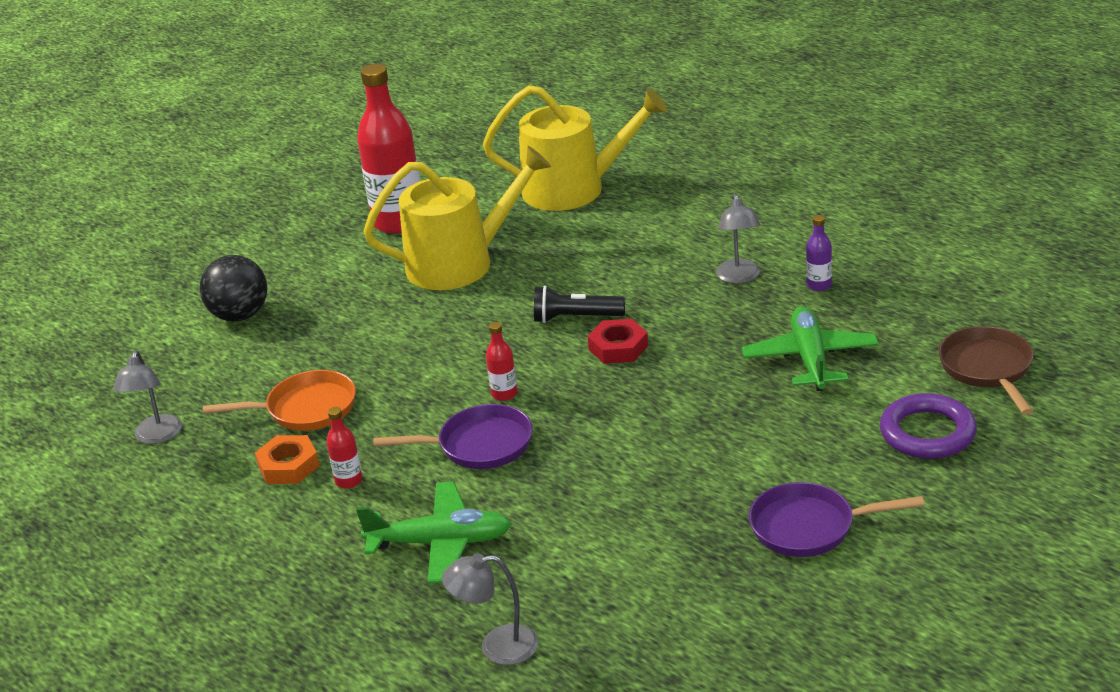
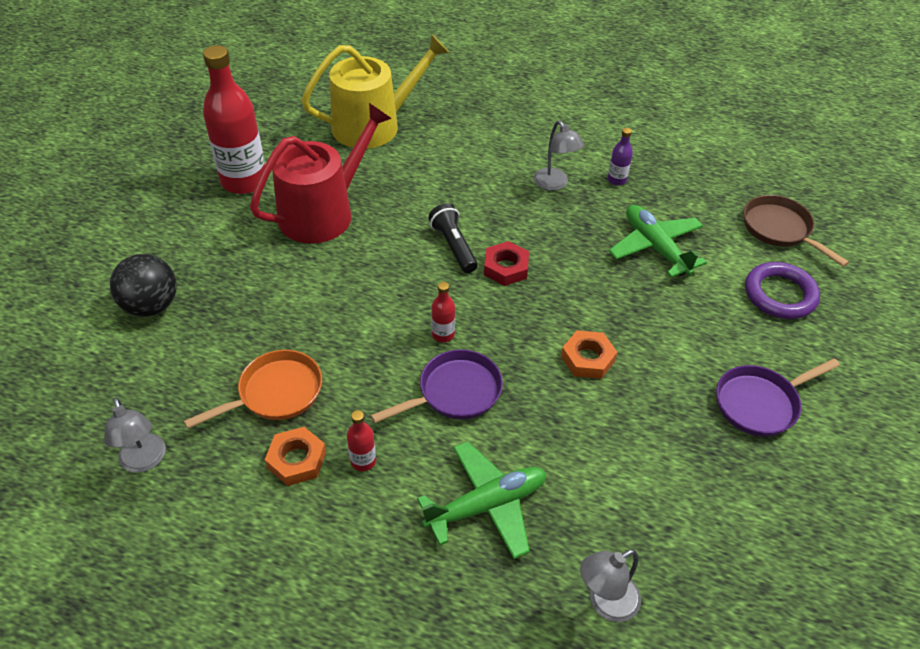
camera: 30 degrees left, 15 degrees up
yellow watering can [363,146,551,290] -> red watering can [250,103,392,243]
black flashlight [534,285,625,323] -> black flashlight turned 90 degrees clockwise [428,203,478,273]
none -> orange nut [561,330,617,379]

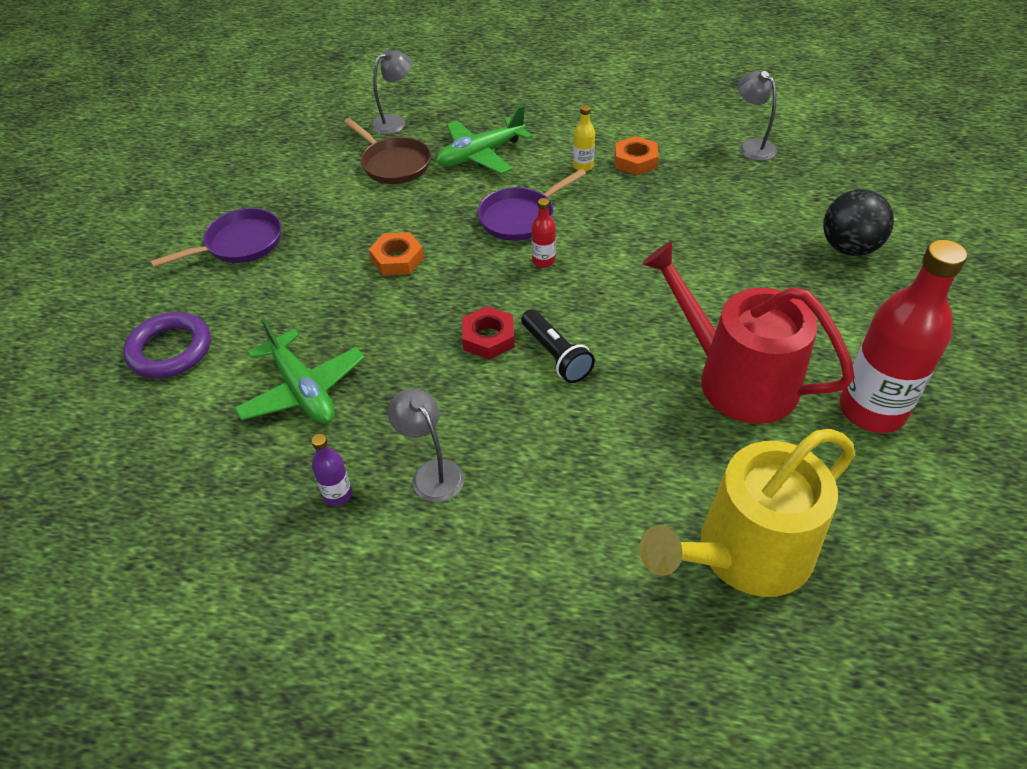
camera: 175 degrees right, 0 degrees up
orange pan [184,350,322,429] -> none
red watering can [250,103,392,243] -> red watering can turned 90 degrees clockwise [642,242,855,424]
red bottle [347,410,376,471] -> yellow bottle [573,105,595,171]
brown pan [743,195,849,267] -> brown pan moved to [344,118,431,184]

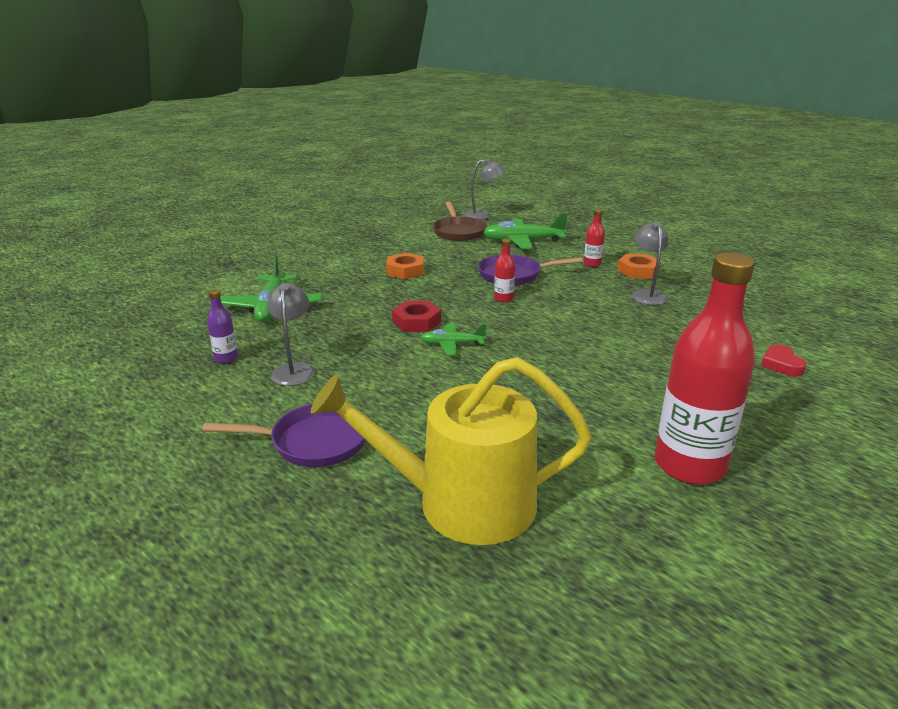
camera: 30 degrees right, 20 degrees down
purple ring [123,312,211,378] -> none
purple pan [150,208,281,268] -> purple pan moved to [202,404,366,467]
black flashlight [521,309,595,383] -> green plane [420,323,487,355]
yellow bottle [573,105,595,171] -> red bottle [584,209,605,267]
red watering can [642,242,855,424] -> none
grey lamp [737,71,777,161] -> grey lamp moved to [632,221,668,305]
black ball [823,189,894,256] -> red heart [761,345,806,377]

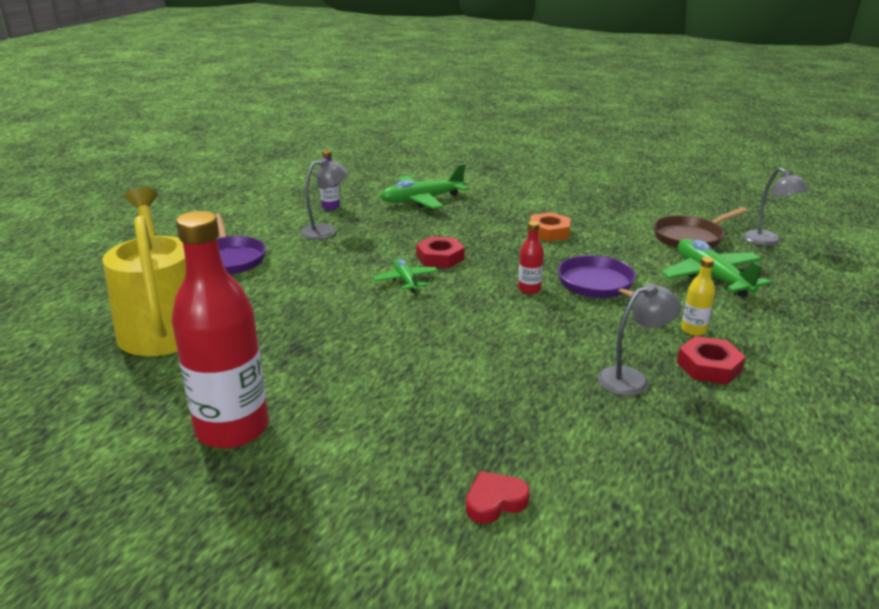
camera: 70 degrees right, 0 degrees up
red bottle [584,209,605,267] -> yellow bottle [681,257,715,336]
orange nut [617,254,661,279] -> red nut [677,336,746,385]

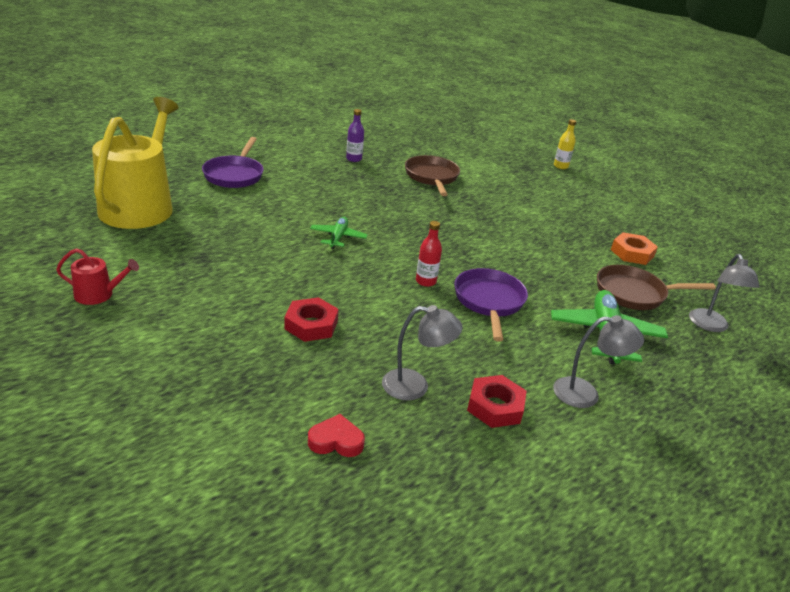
camera: 25 degrees right, 5 degrees up
red bottle [171,211,269,449] -> red watering can [56,248,139,305]
grey lamp [300,158,348,239] -> grey lamp moved to [553,315,644,408]
green plane [380,164,469,209] -> brown pan [405,155,460,196]
red nut [416,236,465,268] -> red nut moved to [284,297,339,342]
red heart [466,471,530,524] -> red heart moved to [308,414,365,457]
orange nut [530,212,570,242] -> orange nut moved to [611,232,658,265]
yellow bottle [681,257,715,336] -> yellow bottle moved to [554,119,576,169]

